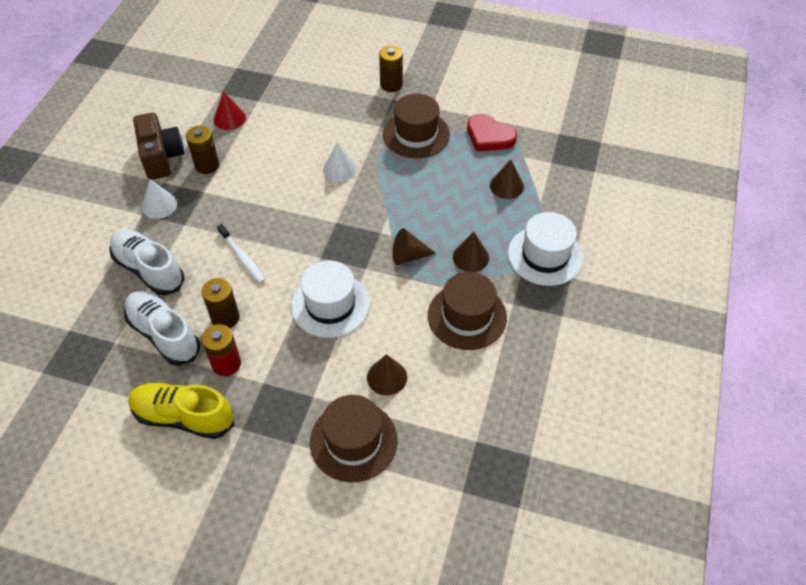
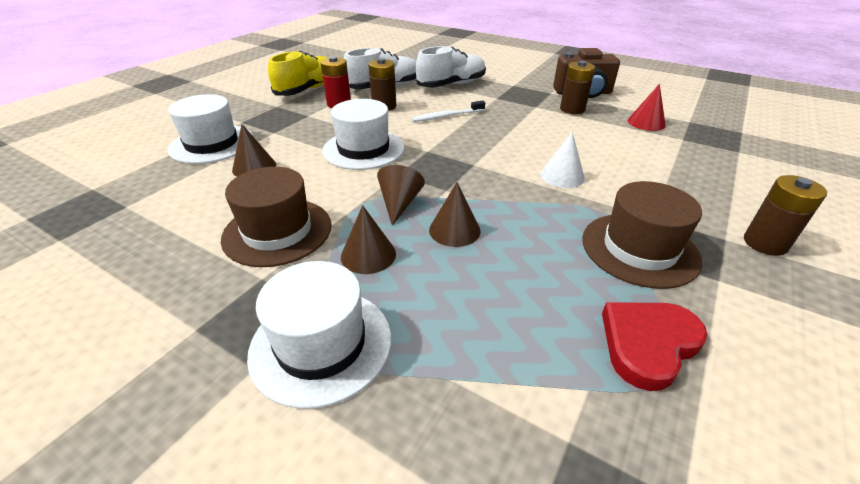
camera: 105 degrees right, 15 degrees down
white cone [142,179,177,219] -> none
brown hat [310,395,398,483] -> white hat [168,94,253,164]
brown cone [490,160,524,199] -> brown cone moved to [429,182,480,247]

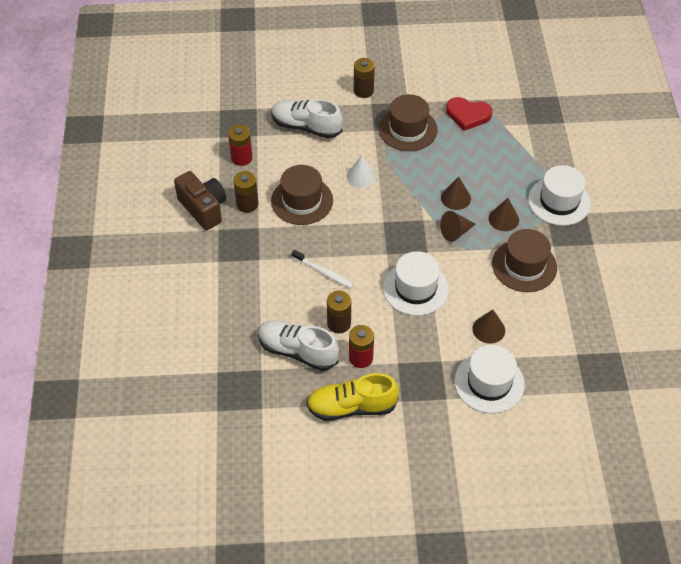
camera: 125 degrees left, 15 degrees up
white shoe [416,46,486,87] -> white shoe moved to [271,99,343,139]
red cone [628,84,666,131] -> red battery [228,125,252,166]
none -> brown hat [271,165,333,225]

